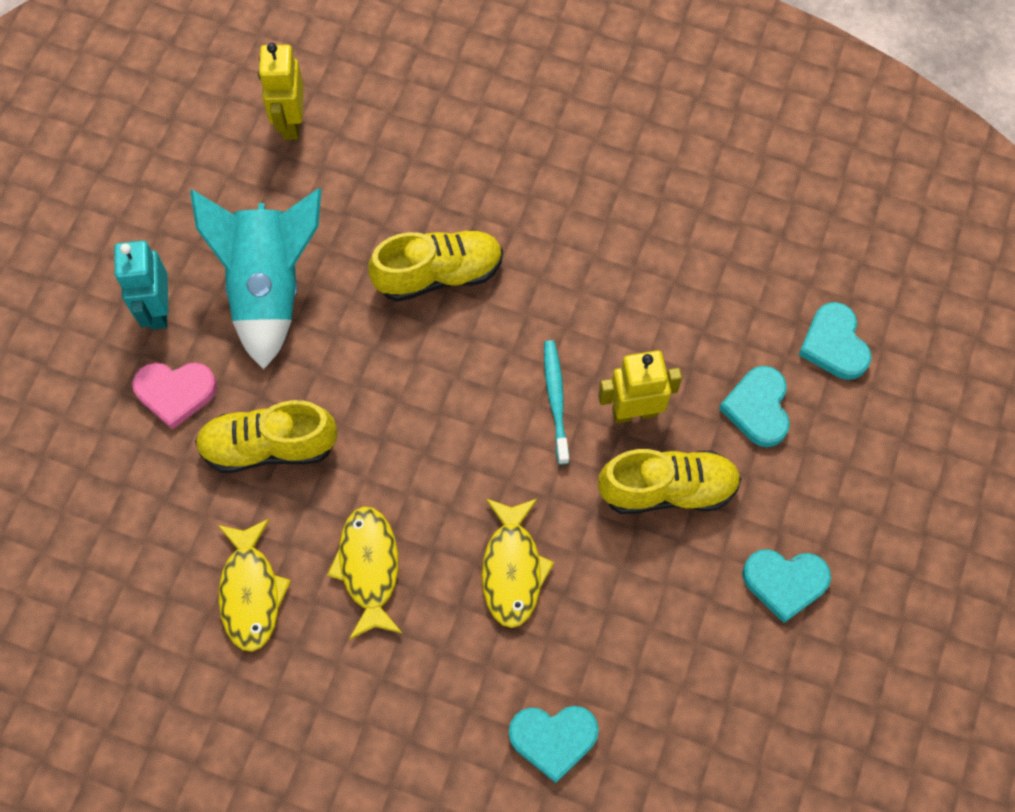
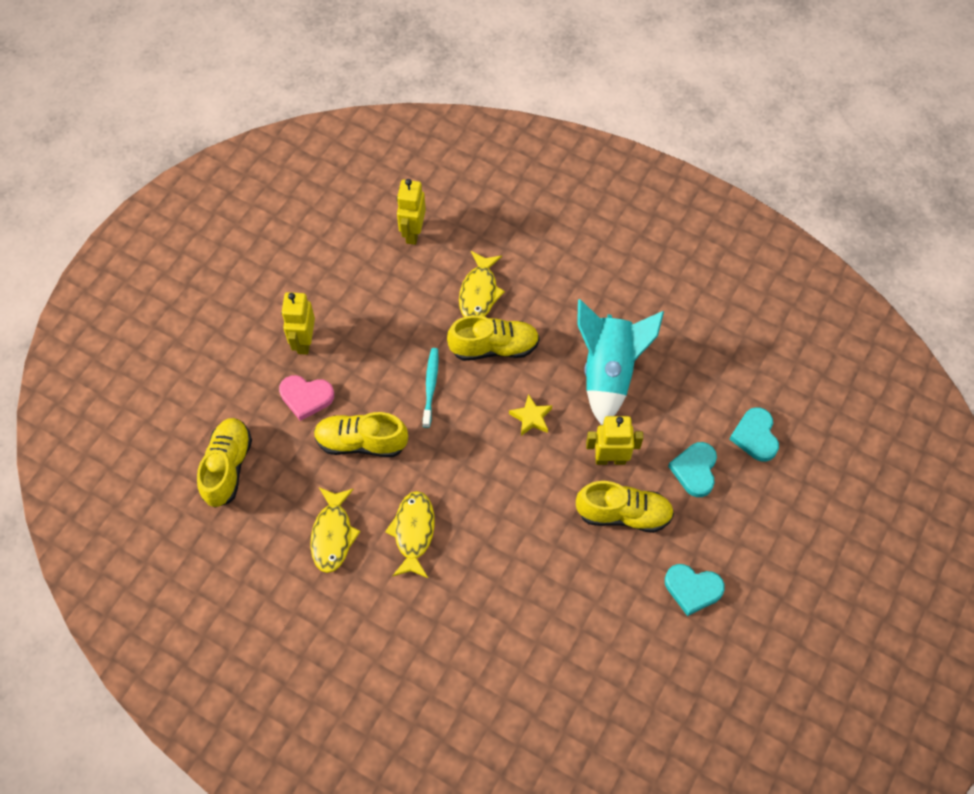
camera: 10 degrees right, 5 degrees down
turquoise robot [114,241,169,330] -> yellow robot [281,292,315,355]
turquoise rocket [190,188,322,369] -> turquoise rocket moved to [577,299,664,425]
yellow fish [482,499,554,628] -> yellow fish moved to [459,251,505,317]
turquoise heart [509,706,599,783] -> none
turquoise toothbrush [544,340,569,464] -> turquoise toothbrush moved to [423,348,438,428]
none -> yellow shoe [197,418,252,508]
none -> yellow star [509,394,552,436]

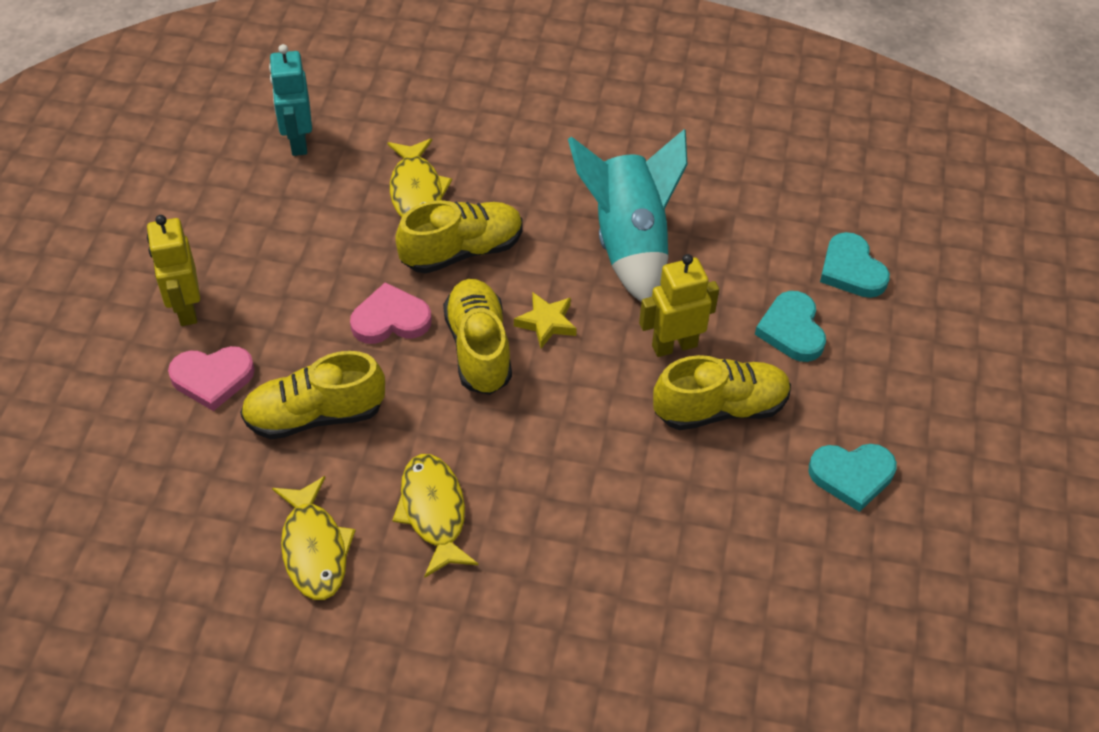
camera: 20 degrees left, 10 degrees down
yellow shoe [197,418,252,508] -> yellow shoe moved to [443,279,512,395]
yellow robot [397,179,426,245] -> turquoise robot [269,44,312,156]
turquoise toothbrush [423,348,438,428] -> pink heart [350,282,432,344]

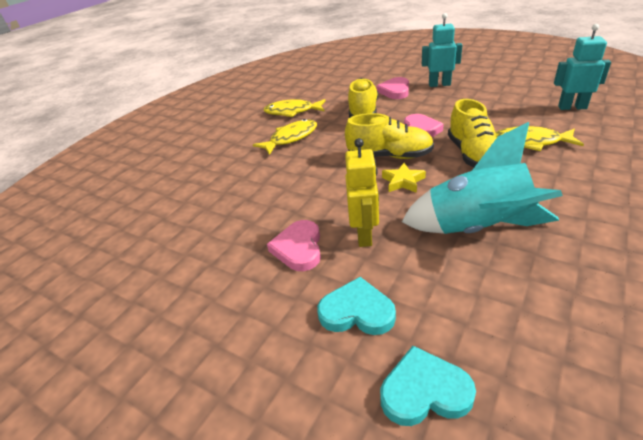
camera: 115 degrees right, 15 degrees down
yellow robot [147,215,200,326] -> turquoise robot [422,13,462,87]
yellow fish [392,454,479,578] -> yellow fish turned 45 degrees counterclockwise [253,119,317,155]
yellow shoe [653,355,791,430] -> pink heart [267,220,321,271]
turquoise heart [809,444,897,512] -> none

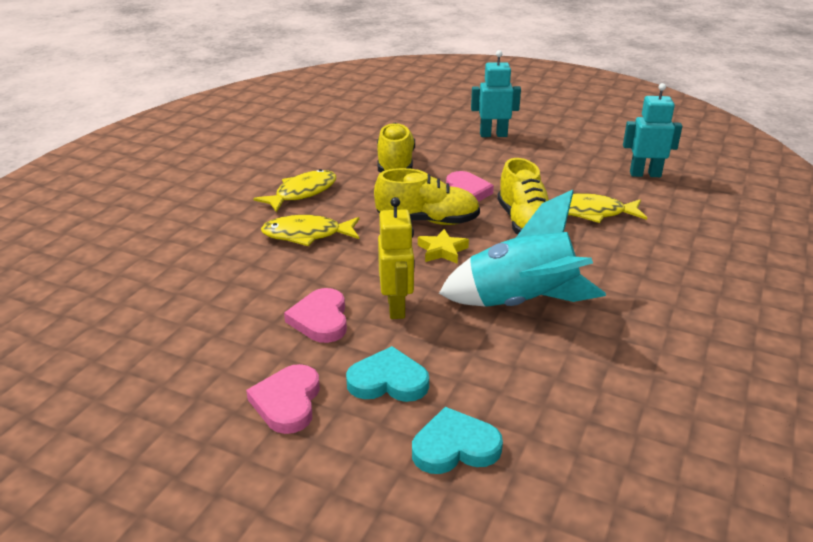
camera: 10 degrees left, 5 degrees down
yellow fish [263,99,325,117] -> yellow fish moved to [261,215,359,246]
pink heart [376,77,409,99] -> pink heart moved to [246,364,320,434]

